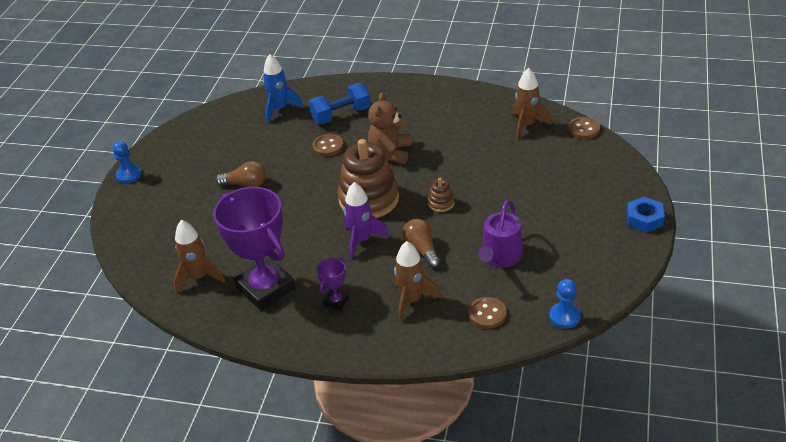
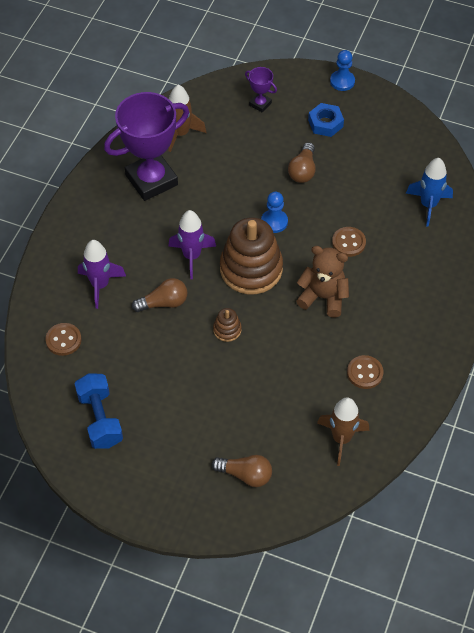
camera: 95 degrees right, 15 degrees up
blue dumbbell [309,83,371,124] -> blue dumbbell moved to [75,373,123,449]
purple trophy [316,258,349,311] -> purple trophy moved to [245,67,277,112]
brown rocket [394,241,441,322] -> purple rocket [78,240,126,309]
purple watering can [478,200,523,267] -> none
blue pawn [549,279,581,329] -> blue pawn moved to [261,192,288,233]
brown button [568,117,600,139] -> brown button moved to [347,355,383,389]
blue nut [626,197,665,233] -> blue nut moved to [308,103,344,137]
none -> brown light bulb [212,455,272,487]

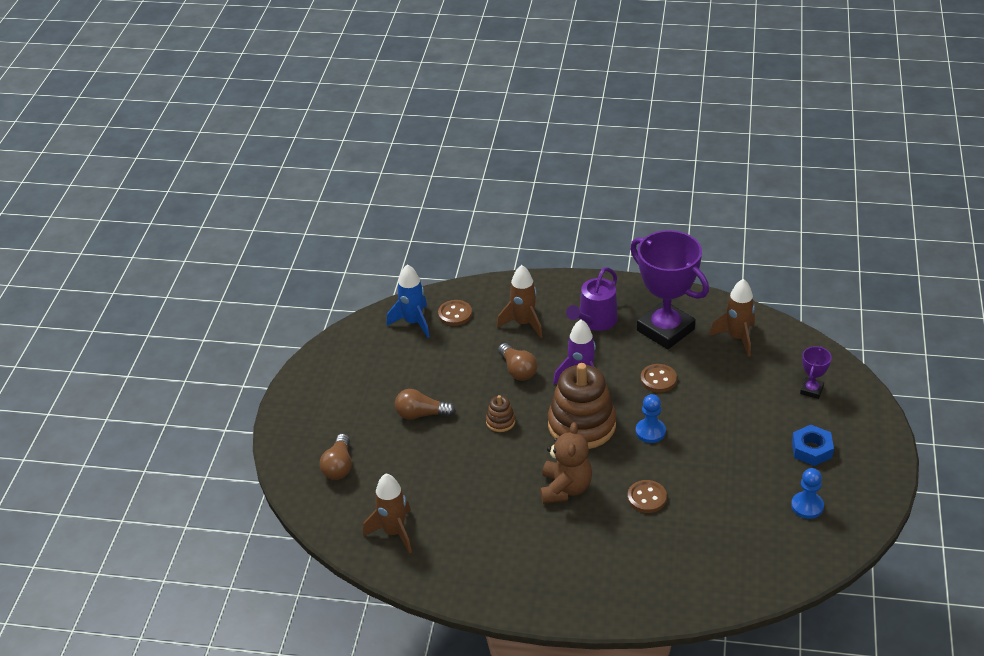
camera: 80 degrees right, 15 degrees down
blue dumbbell [75,373,123,449] -> none
purple rocket [78,240,126,309] -> brown rocket [497,265,542,338]
brown light bulb [288,142,316,183] -> brown light bulb moved to [395,389,455,420]
blue pawn [330,50,355,91] -> blue pawn moved to [791,468,824,519]
brown button [347,355,383,389] -> brown button moved to [641,364,677,392]
blue rocket [406,158,453,227] -> blue rocket moved to [387,264,430,338]
none -> purple watering can [566,267,618,331]

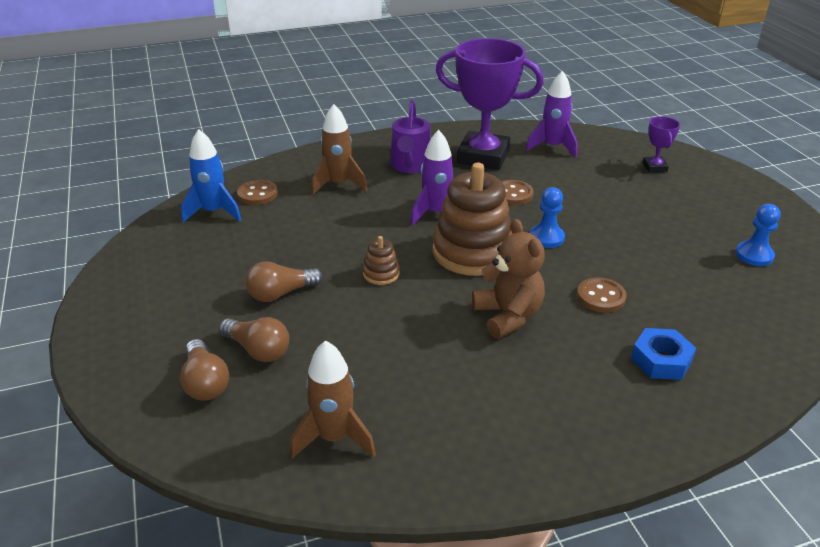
camera: 30 degrees left, 5 degrees down
brown light bulb [498,343,537,381] -> brown light bulb moved to [219,317,289,362]
brown rocket [709,279,755,357] -> purple rocket [525,71,578,158]
blue nut [792,425,834,466] -> blue nut moved to [631,328,696,380]

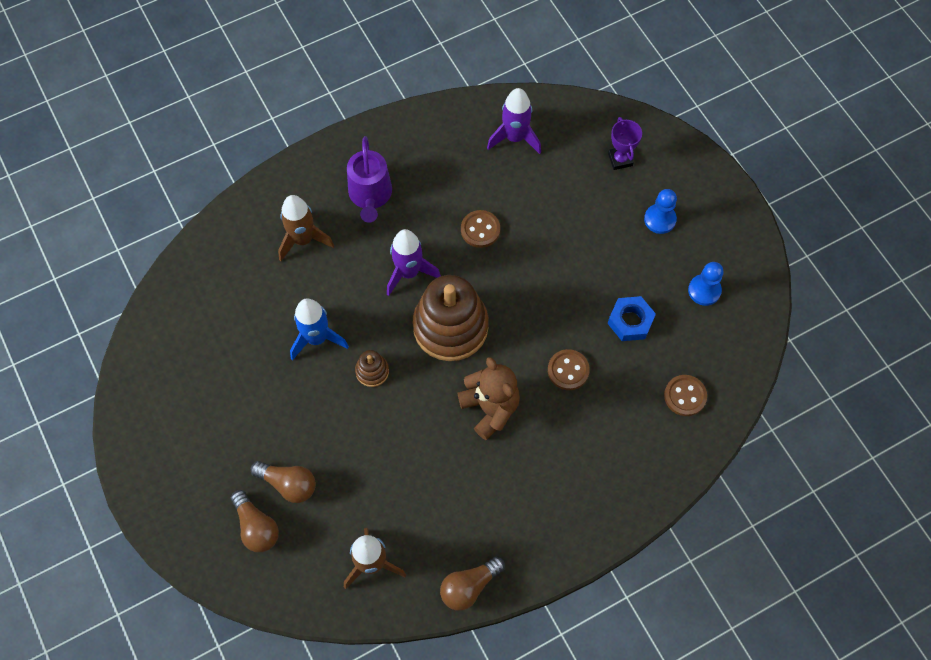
camera: 10 degrees left, 30 degrees up
blue rocket [181,129,241,222] -> blue rocket moved to [290,298,349,360]
brown button [237,180,278,205] -> brown button moved to [664,375,707,416]
brown light bulb [245,261,323,302] -> brown light bulb moved to [440,556,505,611]
purple trophy [436,38,544,170] -> none
blue pawn [530,187,565,248] -> blue pawn moved to [644,189,677,234]
blue nut [631,328,696,380] -> blue nut moved to [608,296,656,341]

